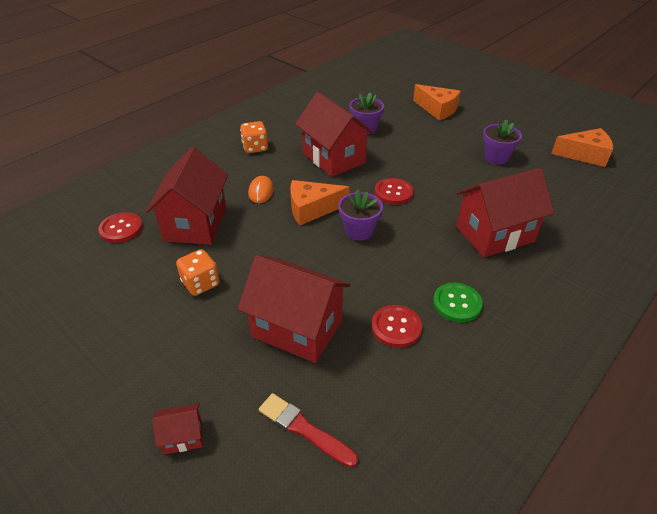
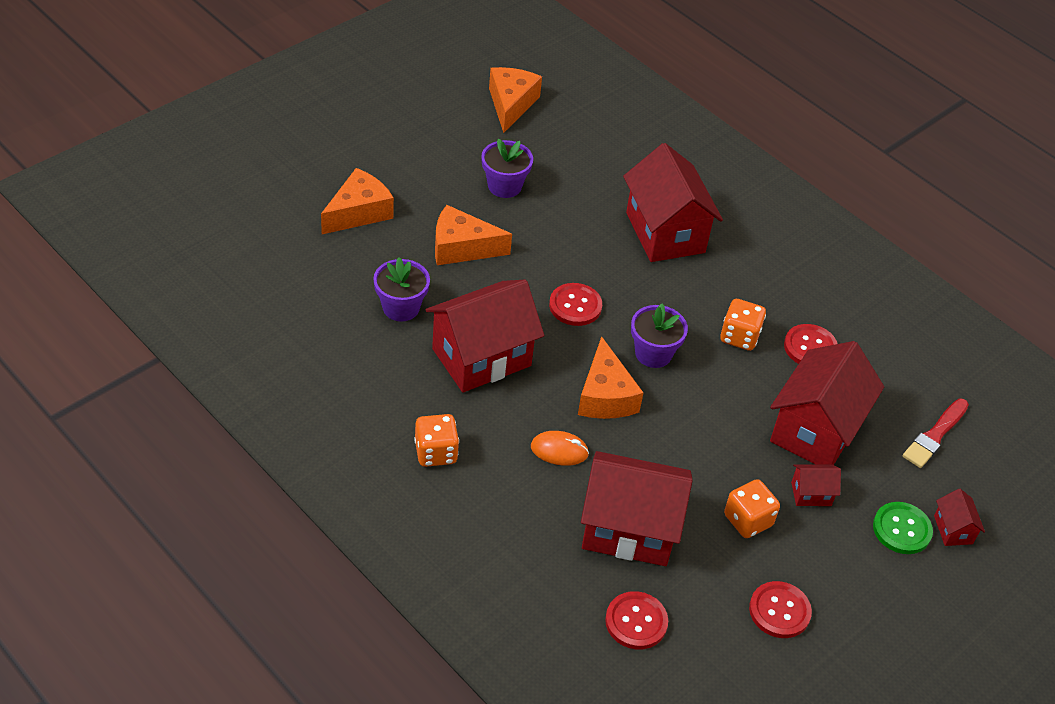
camera: 90 degrees left, 5 degrees up
green button [433,283,483,322] -> green button moved to [873,502,933,554]
none -> orange cheese [435,205,512,265]
none -> orange dice [720,299,766,351]
none -> red button [749,581,812,638]
none -> red house [791,464,841,506]

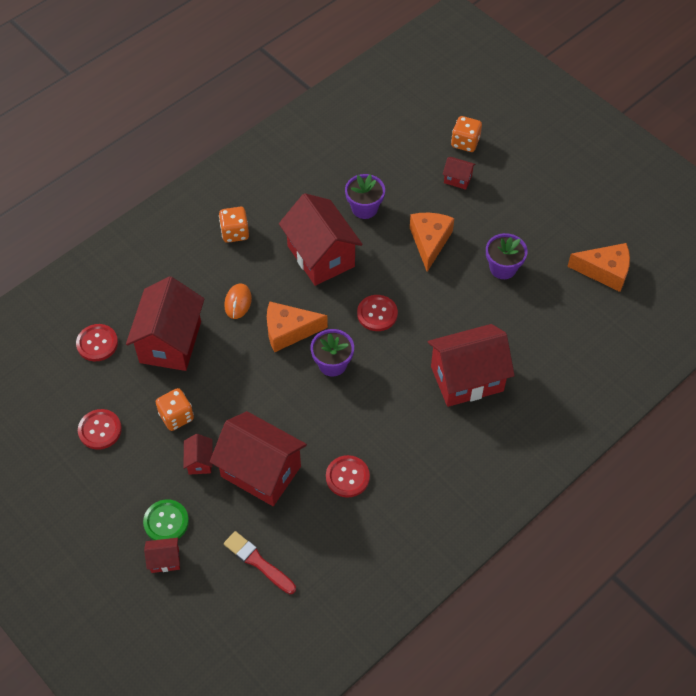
camera: 95 degrees right, 10 degrees up
orange cheese [321,168,394,234] -> red house [443,157,476,190]
orange dice [720,299,766,351] -> orange dice moved to [451,116,482,152]

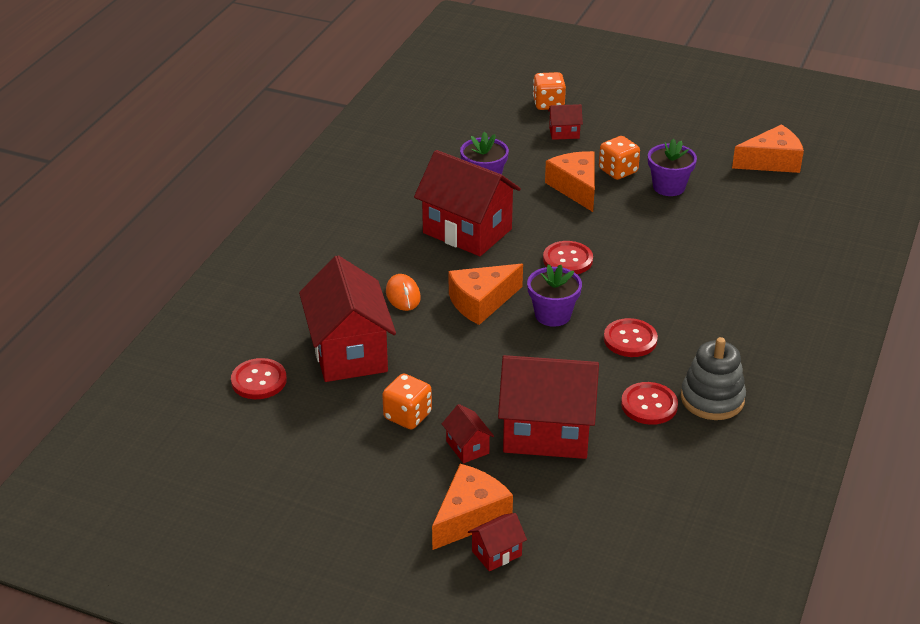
camera: 25 degrees left, 20 degrees down
red button [78,409,122,450] -> red button moved to [604,318,658,357]
green button [143,499,189,540] -> orange cheese [432,464,513,550]
orange dice [219,207,249,243] -> orange dice moved to [599,136,640,180]
red brush [224,531,296,594] -> none
red house [428,324,515,407] -> none
none -> grey stacking toy [681,337,746,420]

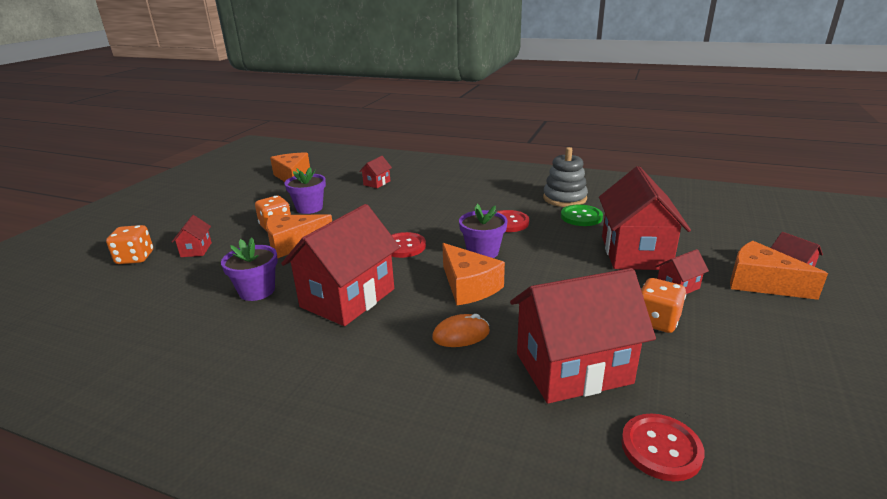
camera: 90 degrees left, 10 degrees down
red button [621,382,678,425] -> green button [561,205,603,226]
none -> red house [359,156,392,188]

